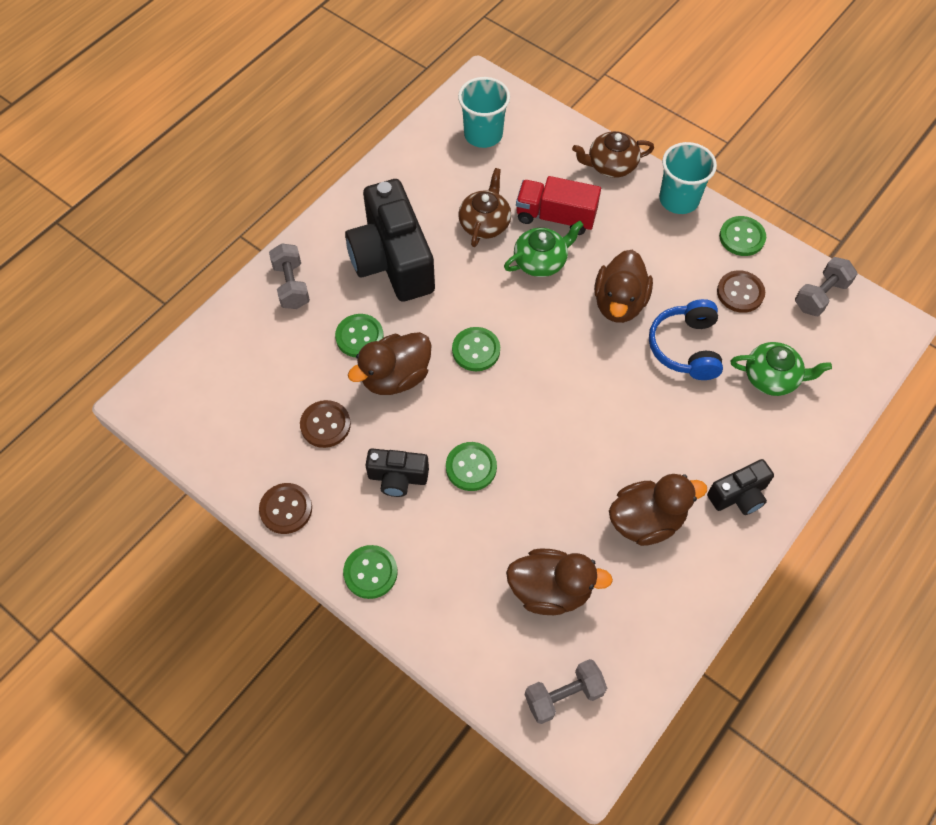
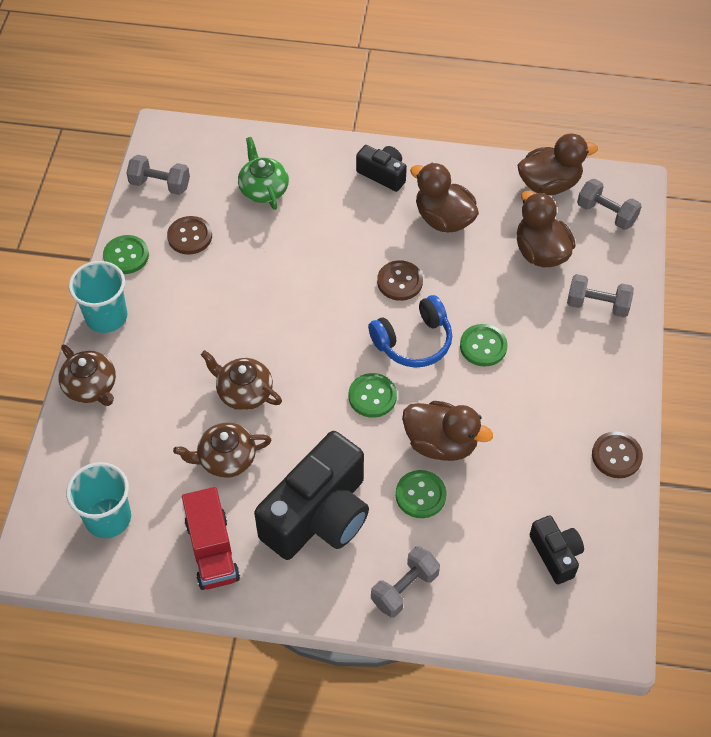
camera: 120 degrees left, 5 degrees down
brown button [300,400,351,448] -> brown button moved to [377,260,423,301]
green button [343,545,398,599] -> none
black camera [366,448,429,497] -> black camera moved to [530,515,584,584]
green teapot [504,220,583,277] -> brown teapot [201,350,282,410]
red truck [516,176,601,235] -> red truck moved to [182,487,240,590]
brown duck [594,250,653,323] -> brown duck moved to [517,133,598,195]
blue headphones [649,299,723,380] -> blue headphones moved to [368,295,452,367]
none -> grey dumbbell [567,274,634,318]

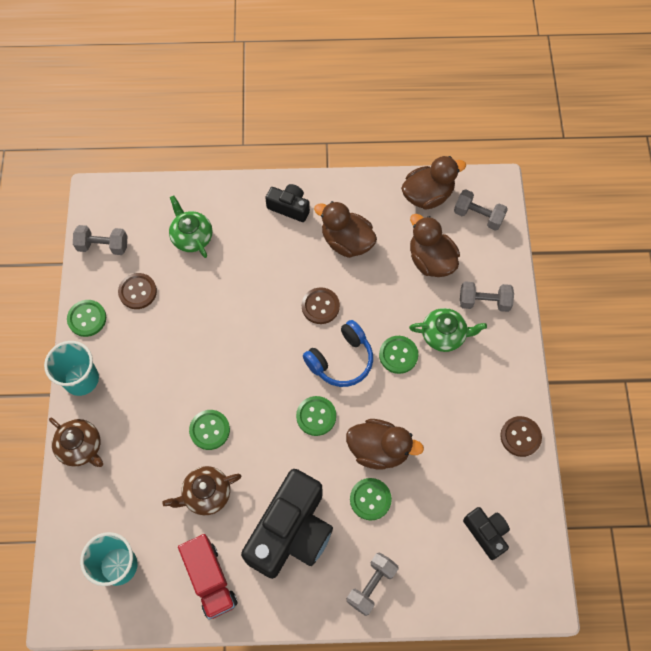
camera: 10 degrees left, 10 degrees up
brown teapot [201,350,282,410] -> green button [189,410,230,450]
none -> green teapot [409,308,487,352]

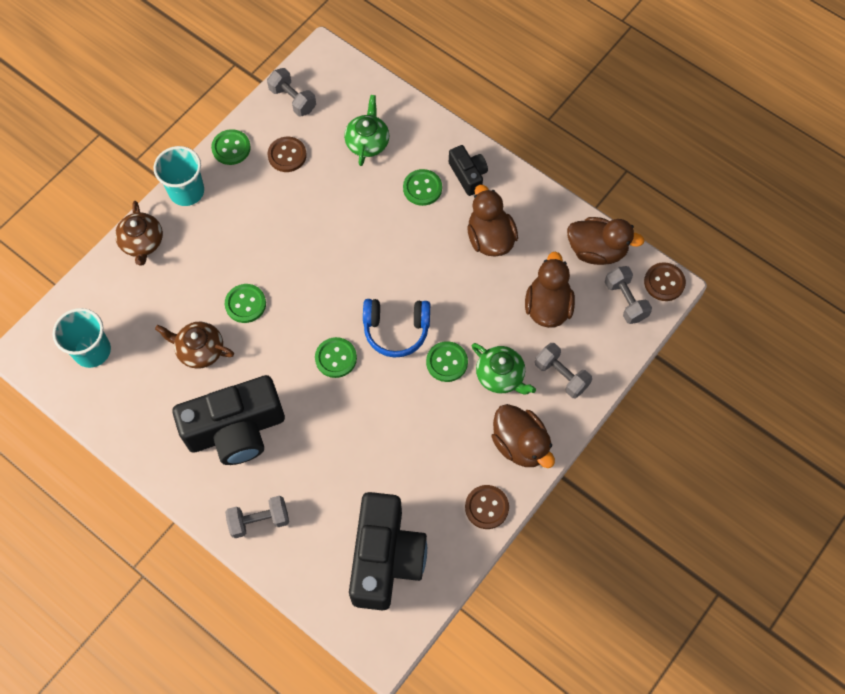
camera: 40 degrees right, 0 degrees up
red truck [178,534,237,620] -> none
brown button [302,287,340,324] -> brown button moved to [644,262,686,301]
brown duck [346,419,424,470] -> brown duck moved to [491,404,555,468]
green button [350,478,392,521] -> green button moved to [403,169,442,206]
black camera [463,507,510,560] -> black camera [349,492,427,611], size x2.02

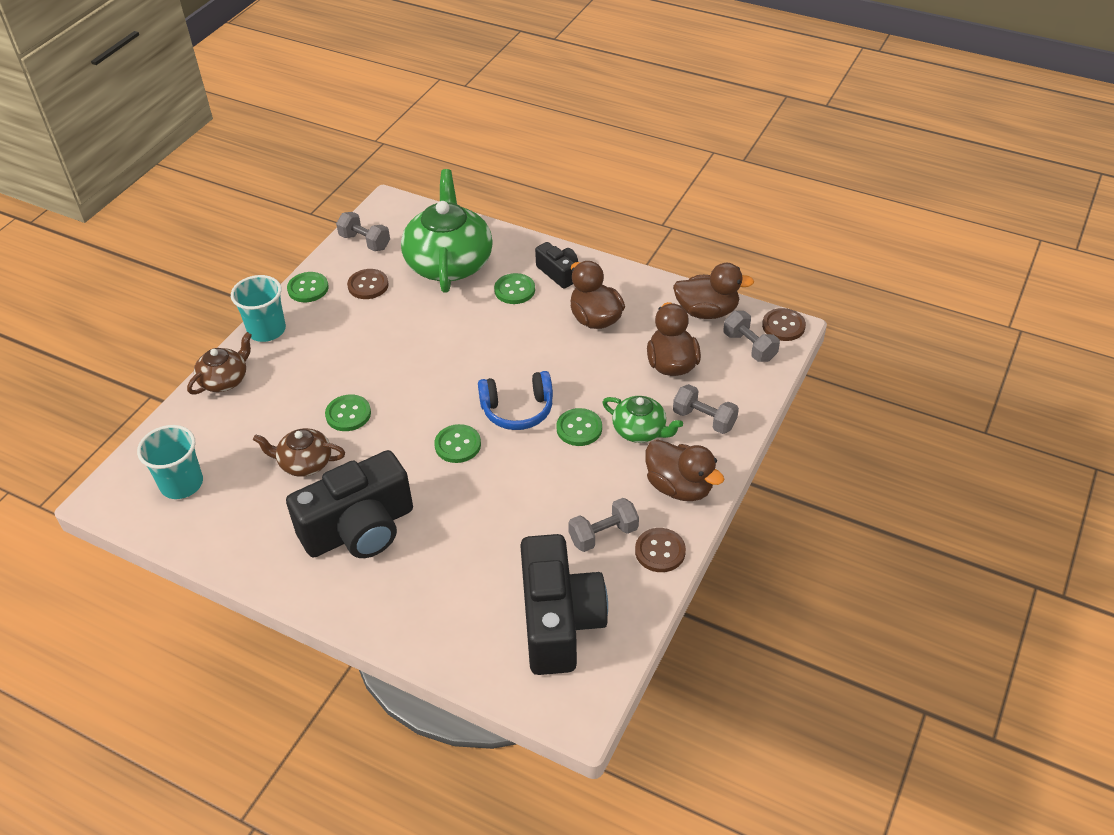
camera: 10 degrees left, 20 degrees down
brown teapot [115,201,163,266] -> brown teapot turned 120 degrees counterclockwise [187,332,252,394]
grey dumbbell [225,496,289,538] -> grey dumbbell moved to [568,498,639,552]
green teapot [344,95,389,166] -> green teapot [401,169,493,293], size x1.94

